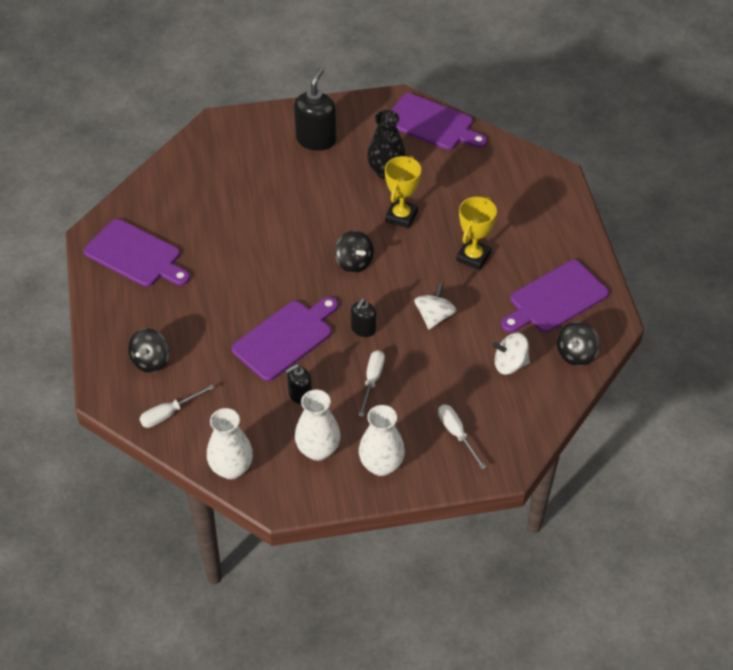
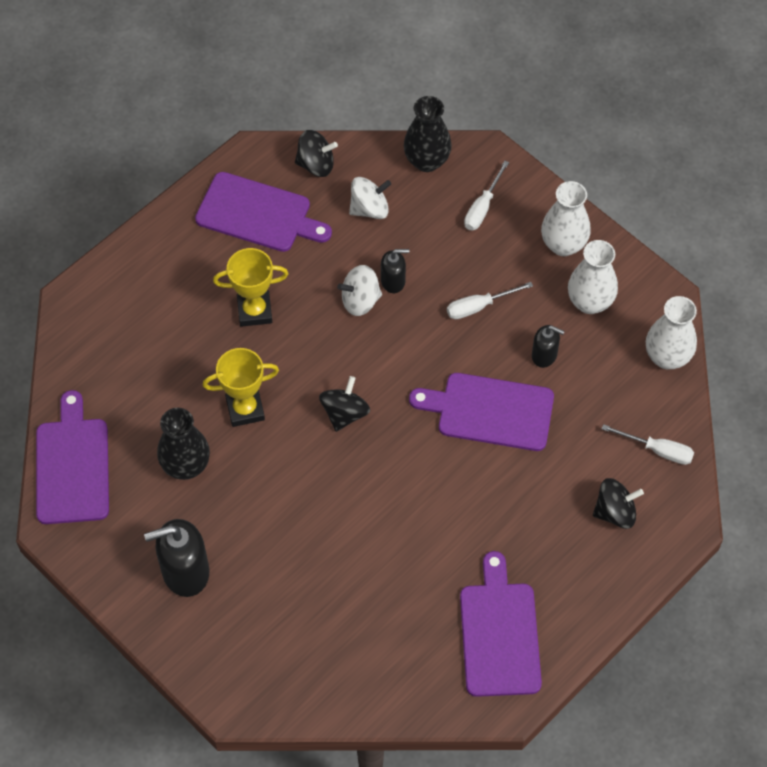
camera: 125 degrees left, 10 degrees up
black soap dispenser [351,298,376,337] -> black soap dispenser moved to [381,249,409,293]
white spinning top [492,333,530,375] -> white spinning top turned 75 degrees counterclockwise [349,177,391,219]
none -> black vase [404,96,452,172]

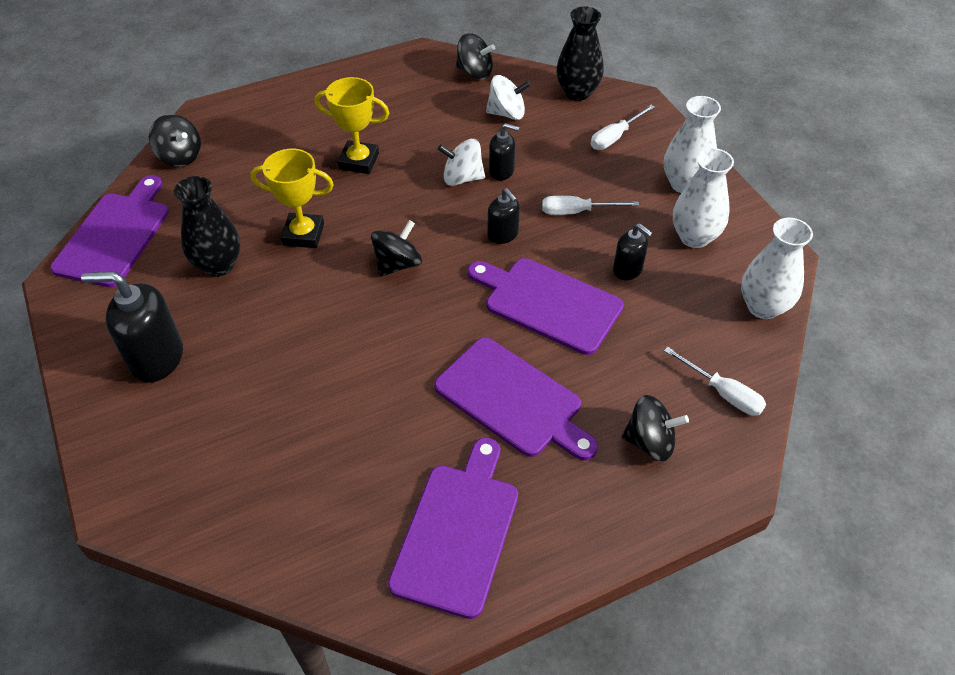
camera: 20 degrees right, 10 degrees down
purple cutting board [195,172,332,252] -> purple cutting board moved to [434,337,598,460]
none -> black spinning top [149,114,201,167]
none -> black soap dispenser [487,188,520,244]

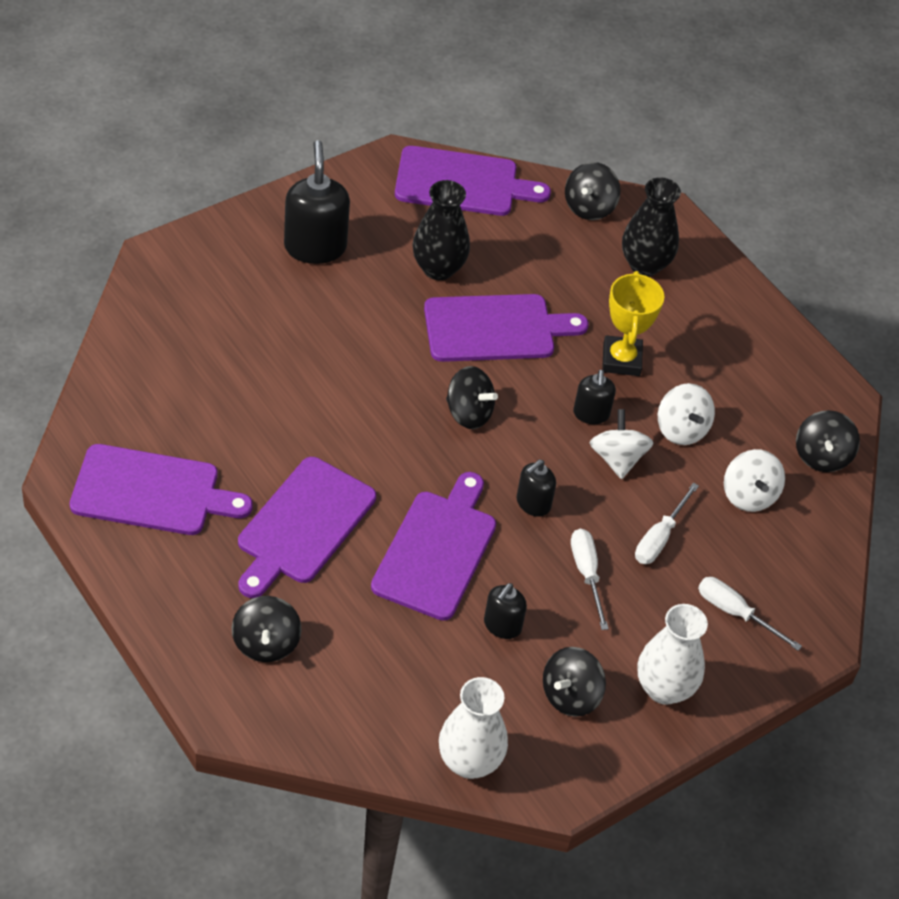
camera: 75 degrees right, 0 degrees up
yellow trophy [251,149,334,248] -> purple cutting board [424,294,589,362]
black soap dispenser [489,123,519,181] -> black soap dispenser moved to [573,370,616,424]
black vase [556,7,604,101] -> black vase moved to [622,177,681,276]
white screwdriver [664,347,766,416] -> white screwdriver moved to [635,483,699,564]
white vase [673,148,734,248] -> black spinning top [543,647,606,717]
none -> white spinning top [658,383,715,445]

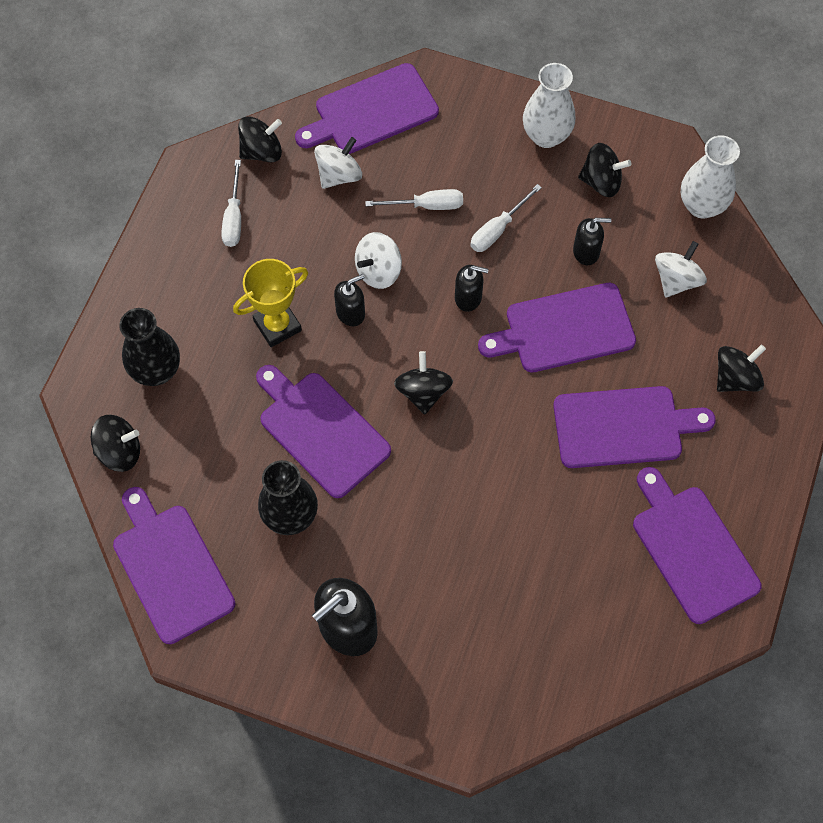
camera: 120 degrees left, 15 degrees up
white spinning top [658,383,715,445] -> white spinning top moved to [655,241,707,298]
white screwdriver [698,577,802,651] -> white screwdriver moved to [221,160,241,247]
none -> purple cutting board [295,63,439,154]

